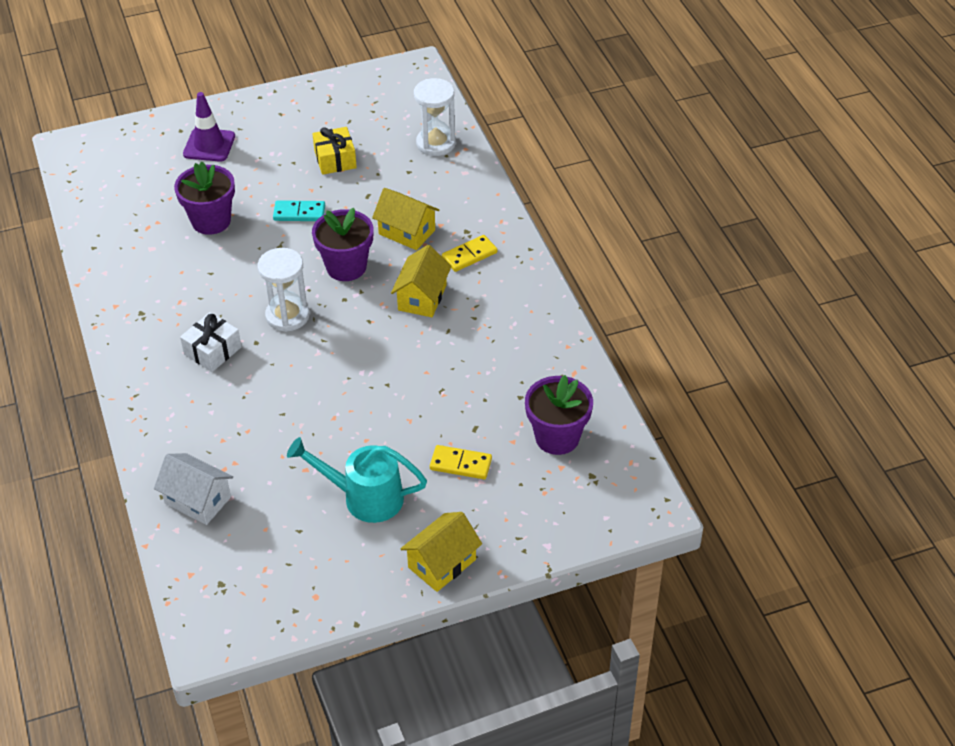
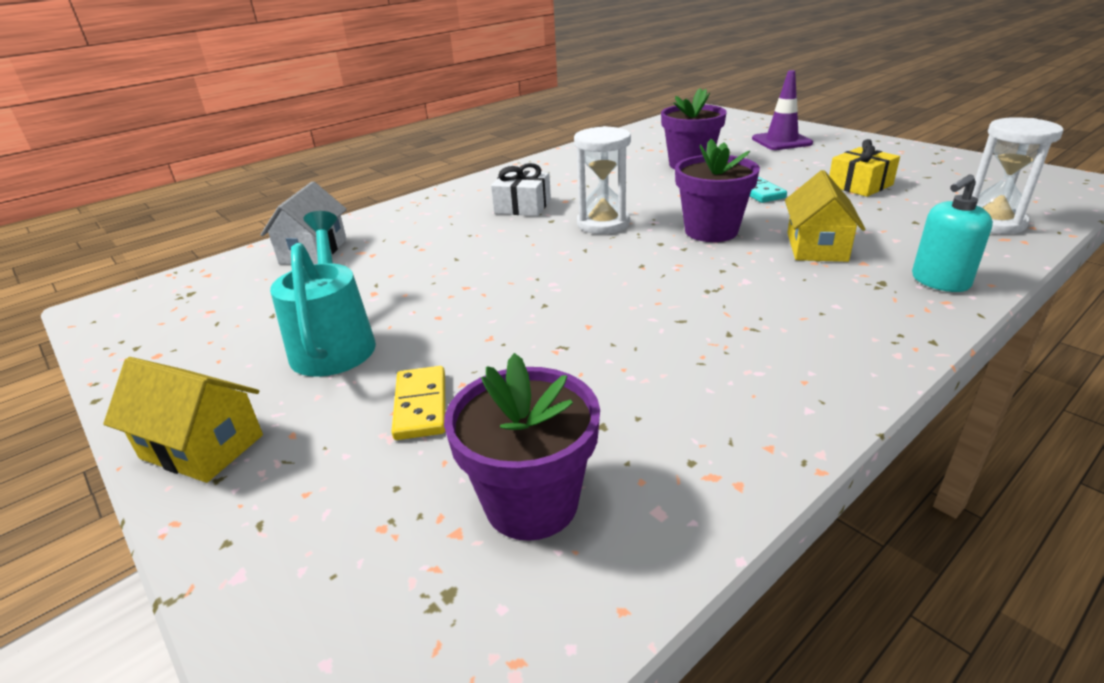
camera: 70 degrees right, 15 degrees down
yellow house [391,245,452,317] -> none
yellow domino [442,235,498,272] -> none
none -> turquoise soap dispenser [912,174,993,292]

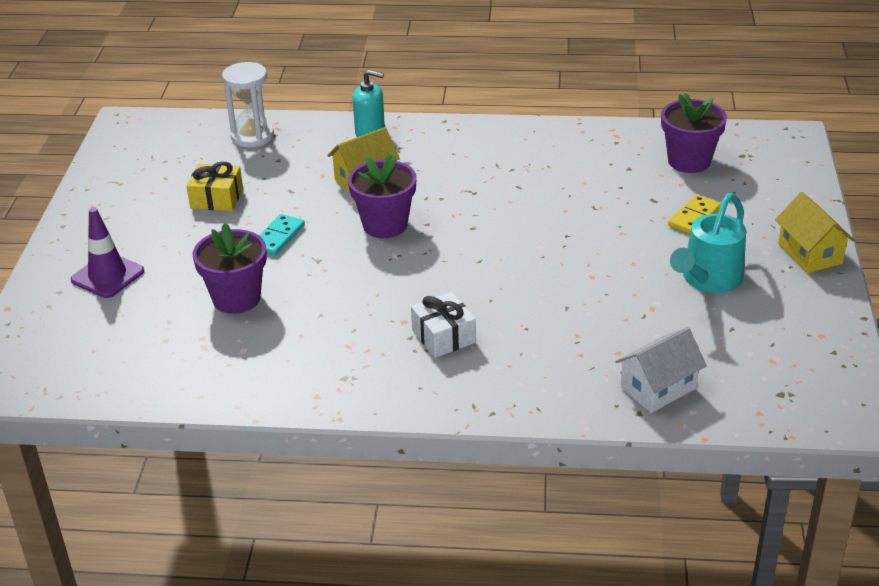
camera: 135 degrees left, 5 degrees up
white hourglass [574,126,631,234] -> none

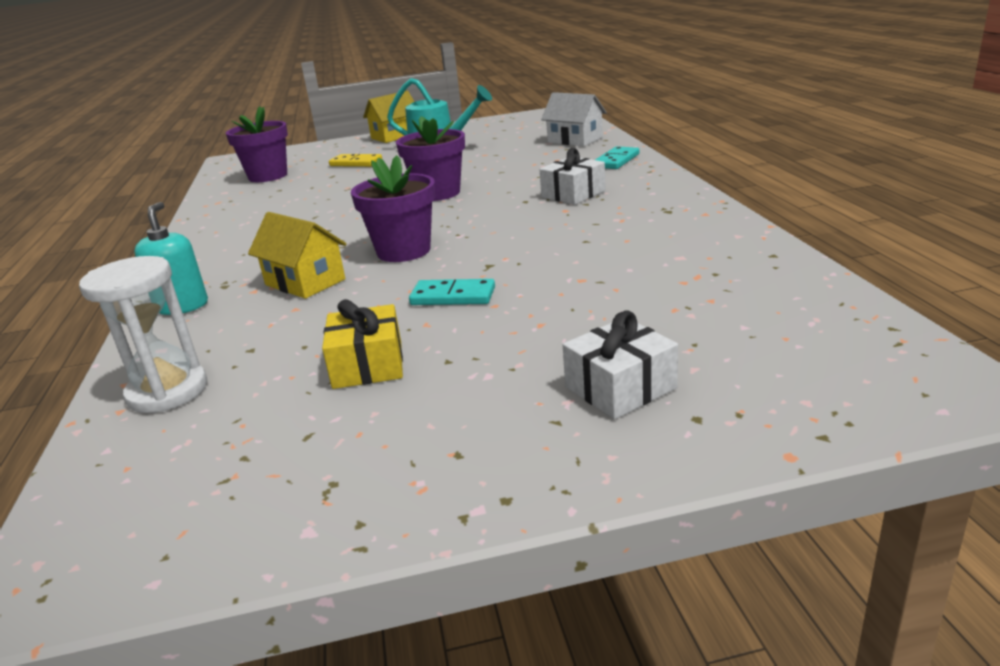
camera: 105 degrees left, 10 degrees down
purple traffic cone [71,207,144,298] -> white gift [563,310,678,419]
purple flower pot [193,223,267,314] -> purple flower pot moved to [396,116,465,201]
none -> turquoise domino [595,146,639,169]

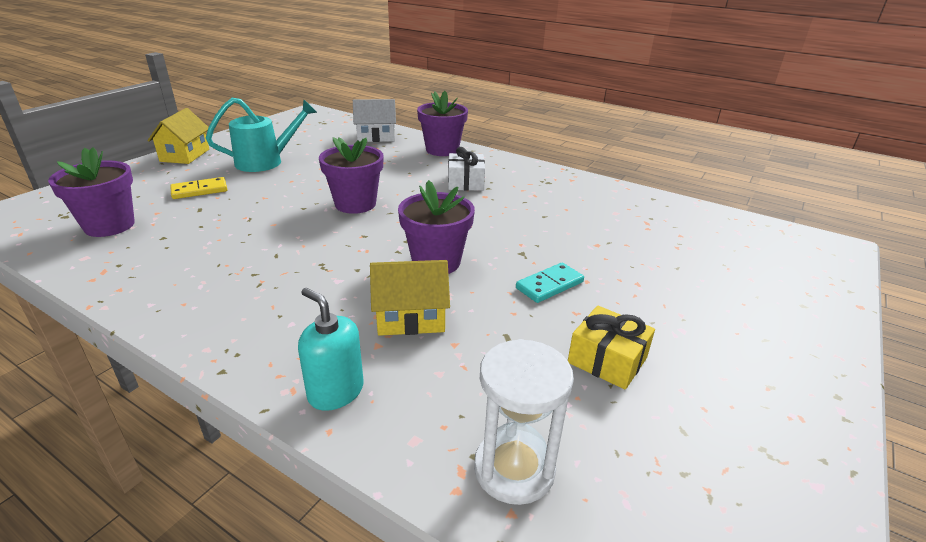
camera: 50 degrees left, 5 degrees up
white gift [563,310,678,419] -> none
turquoise domino [595,146,639,169] -> purple flower pot [417,91,468,156]

